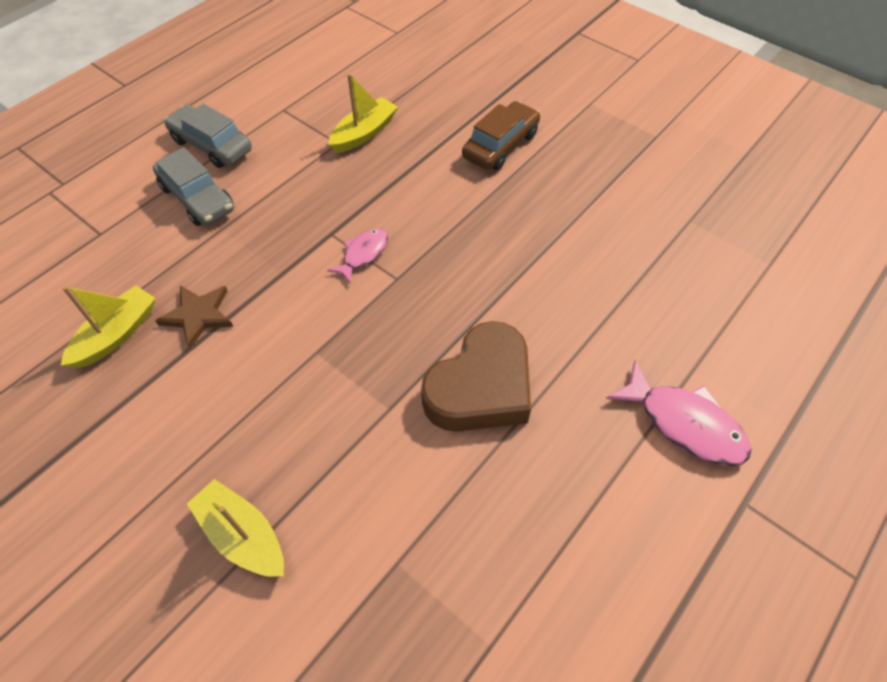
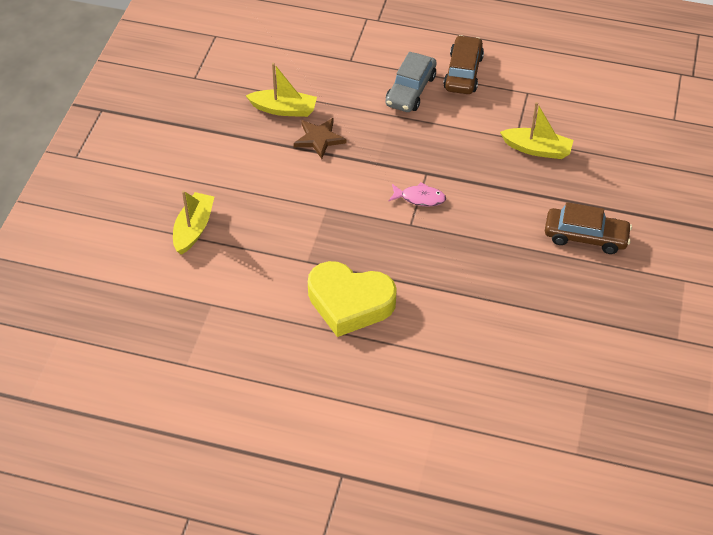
camera: 65 degrees right, 5 degrees down
grey car [164,104,252,168] -> brown car [443,35,484,94]
brown heart [421,321,531,432] -> yellow heart [308,261,397,337]
pink fish [606,361,752,466] -> none

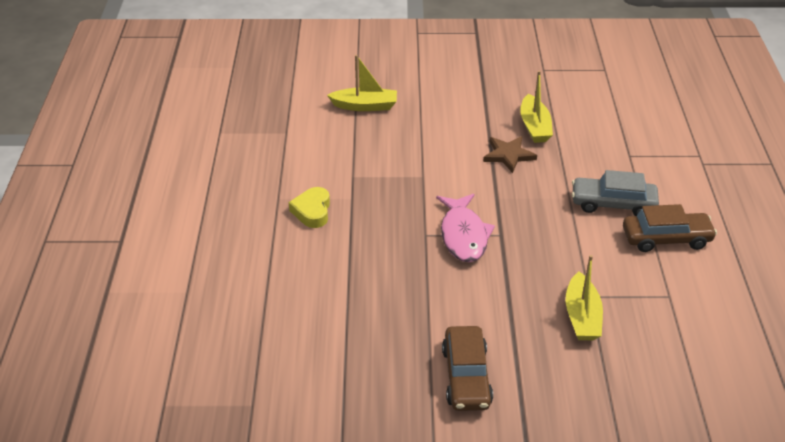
camera: 75 degrees right, 10 degrees down
yellow heart [308,261,397,337] -> yellow heart [289,187,330,228], size x0.55
pink fish [389,182,446,207] -> pink fish [436,194,495,262], size x1.65

